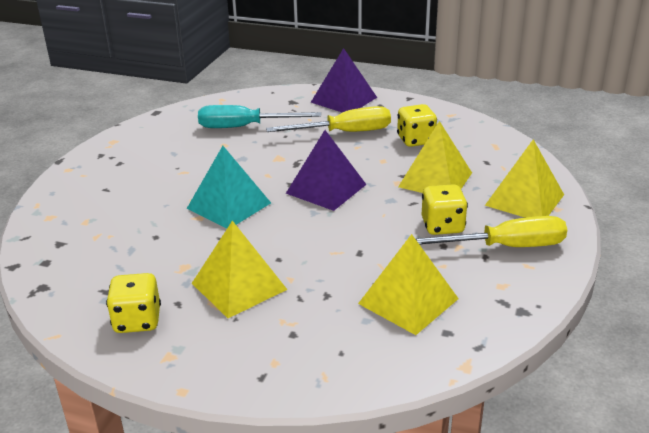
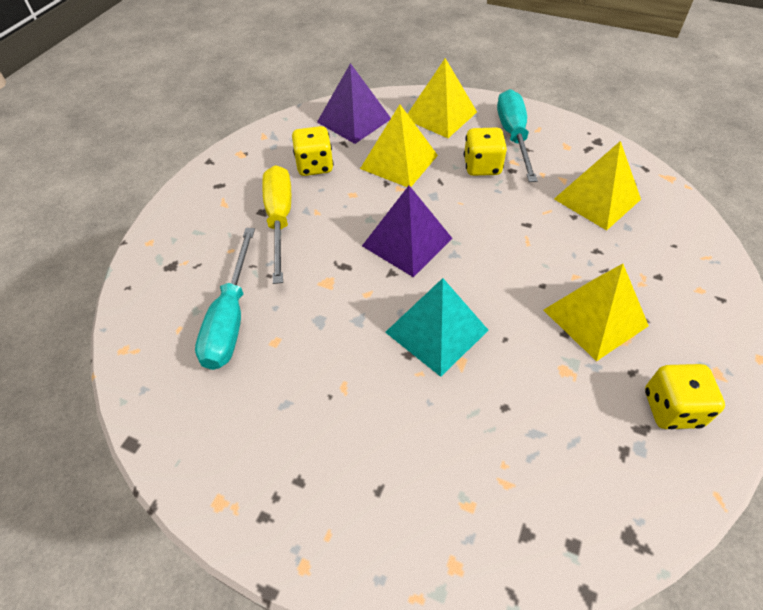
camera: 85 degrees left, 20 degrees up
purple pyramid [311,48,377,112] -> purple pyramid moved to [317,63,391,144]
yellow screwdriver [415,216,567,247] -> turquoise screwdriver [497,89,538,182]

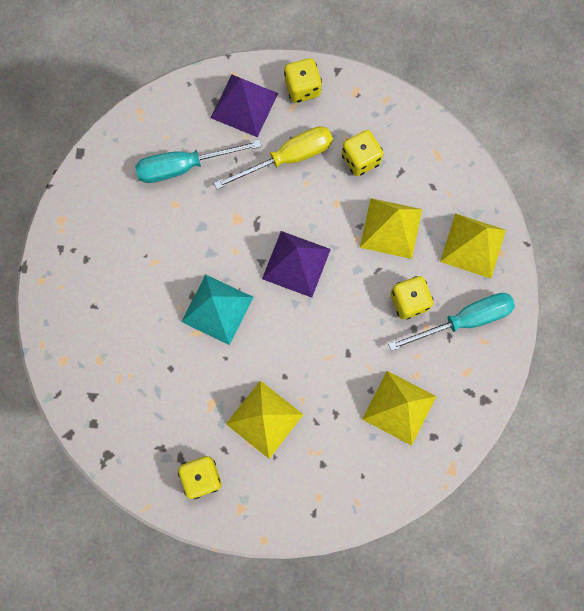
camera: 70 degrees right, 25 degrees up
purple pyramid [317,63,391,144] -> purple pyramid moved to [211,75,278,137]
none -> yellow dice [284,58,322,103]

